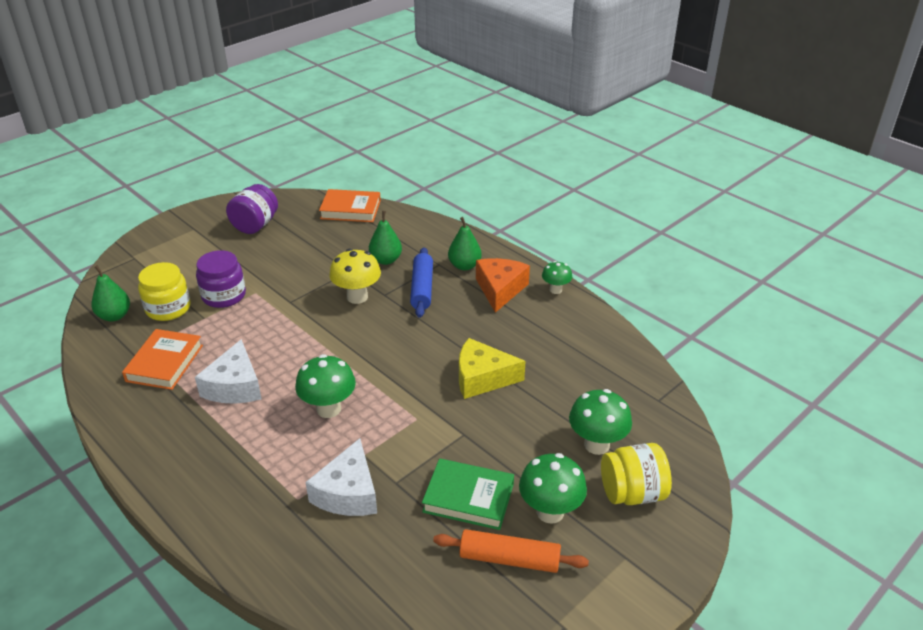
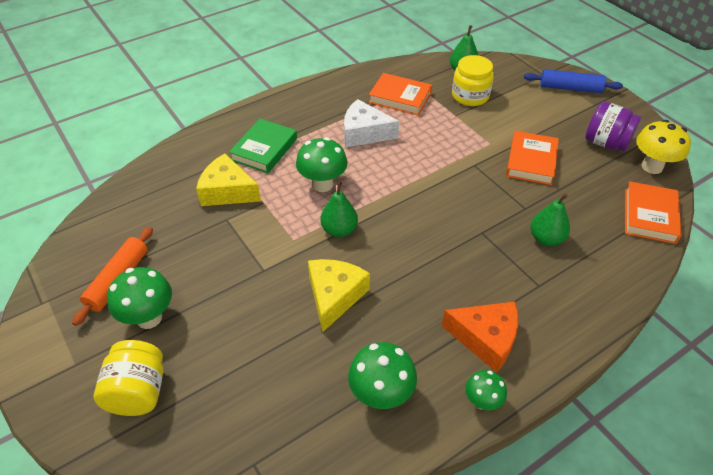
camera: 100 degrees right, 10 degrees up
purple jar [196,250,246,308] -> none
white cheese [306,438,377,516] -> yellow cheese [196,154,261,206]
yellow mushroom [329,249,381,304] -> yellow mushroom moved to [637,120,691,174]
blue rolling pin [410,247,433,318] -> blue rolling pin moved to [524,69,623,93]
green book [422,458,514,530] -> green book moved to [229,119,297,173]
green pear [448,217,482,270] -> green pear moved to [320,182,358,237]
green mushroom [569,389,632,455] -> green mushroom moved to [348,342,417,409]
none -> orange book [506,131,559,185]

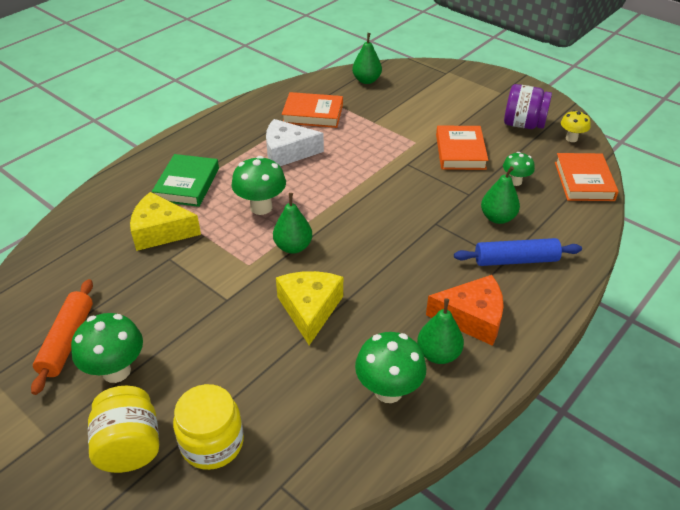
camera: 15 degrees left, 5 degrees down
yellow jar [452,55,494,106] -> yellow jar moved to [173,384,244,470]
green mushroom [465,370,507,410] -> green mushroom moved to [503,152,535,186]
blue rolling pin [524,69,623,93] -> blue rolling pin moved to [454,238,582,266]
yellow mushroom [637,120,691,174] -> yellow mushroom [561,110,591,142], size x0.61
none -> green pear [417,298,464,364]

